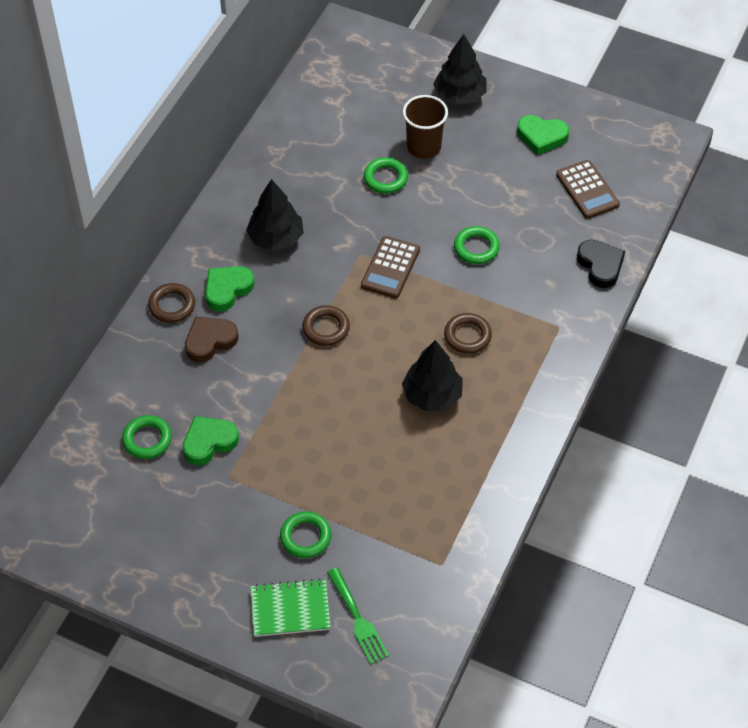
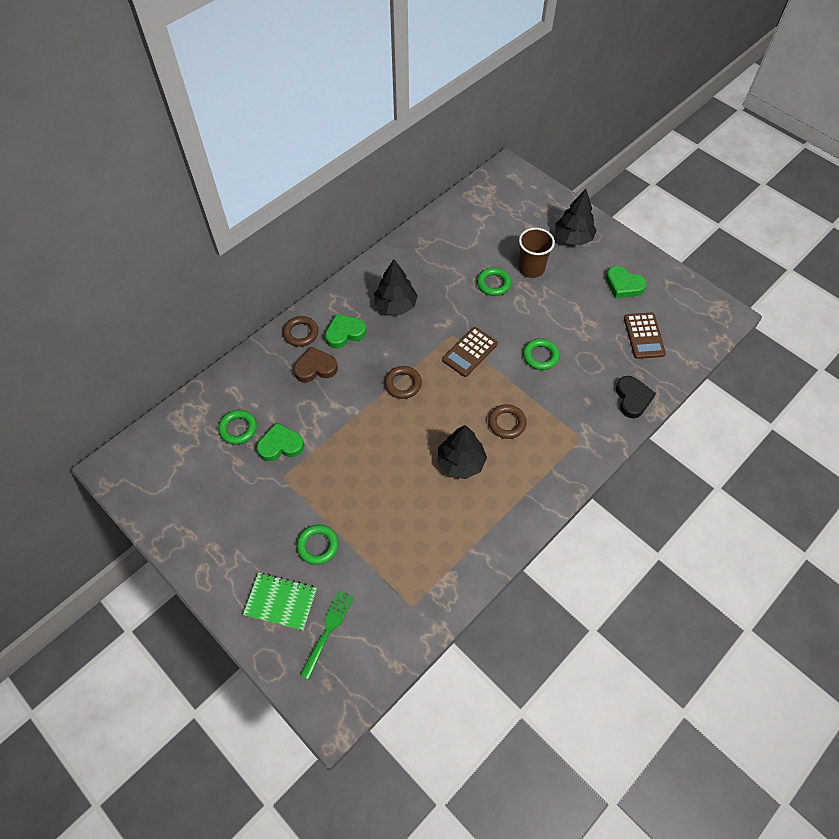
camera: 20 degrees right, 5 degrees up
green fork [327,567,389,664] -> green fork turned 150 degrees counterclockwise [300,590,354,679]

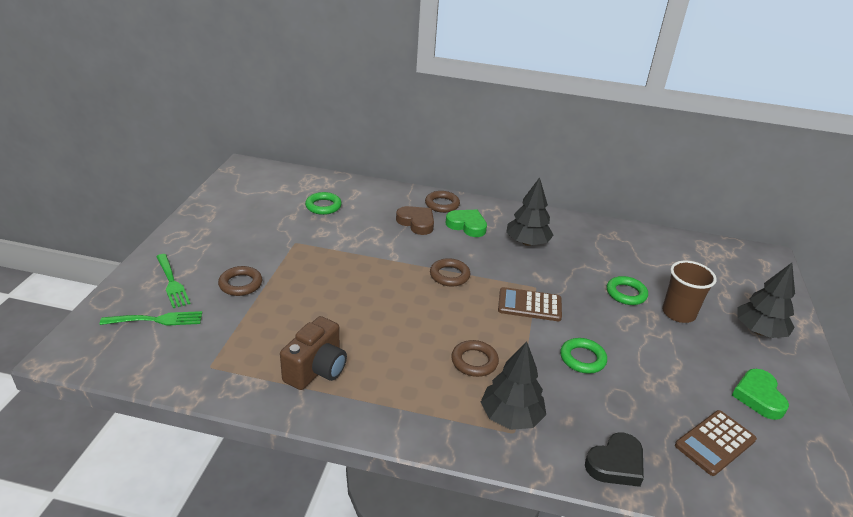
camera: 55 degrees right, 25 degrees down
green notebook [243,573,317,631] -> green fork [156,254,190,308]
green heart [257,423,304,461] -> none
green ring [297,525,338,565] -> brown ring [218,266,262,296]
black tree [437,425,487,479] -> black tree moved to [481,341,546,430]
none -> brown camera [280,316,347,390]

